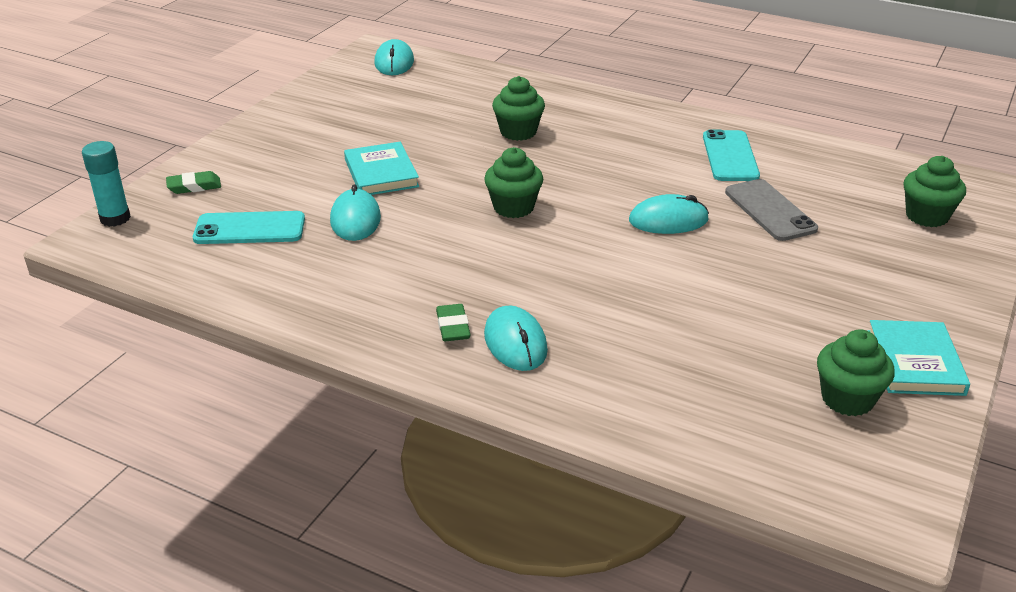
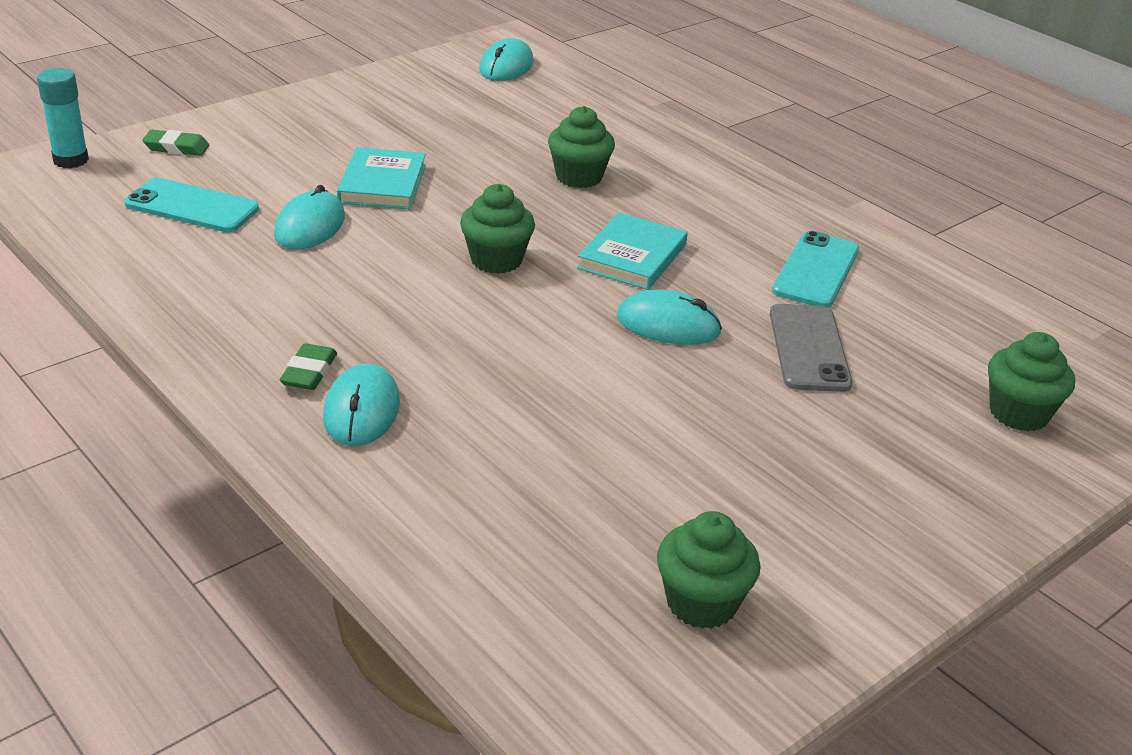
camera: 20 degrees right, 0 degrees up
turquoise book [867,320,970,396] -> turquoise book moved to [577,212,688,290]

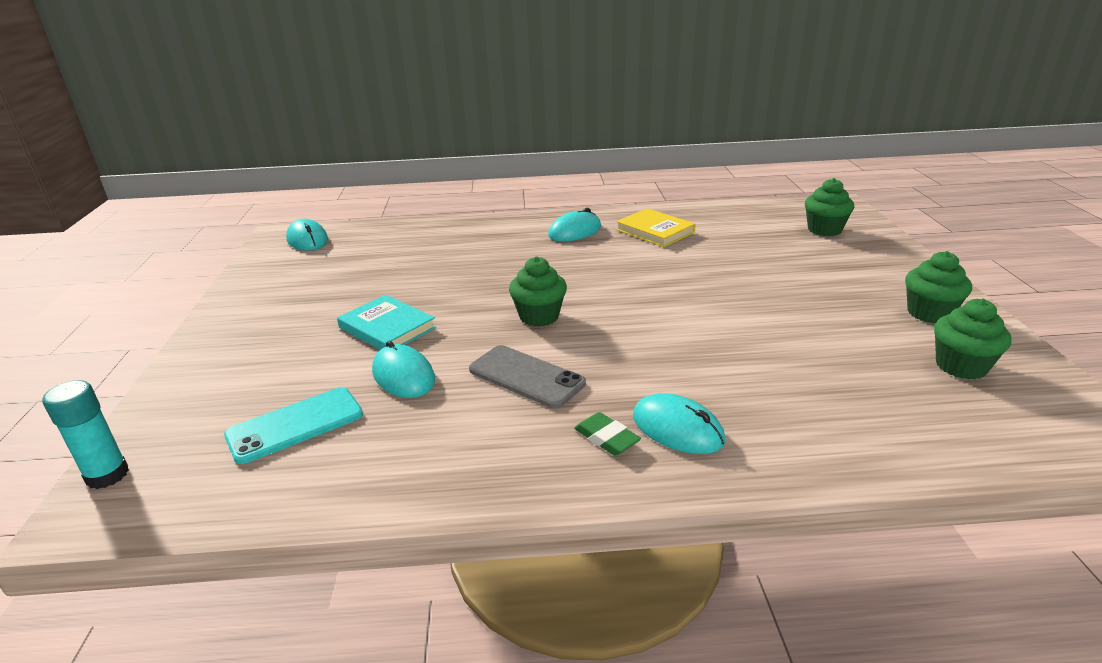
camera: 50 degrees left, 5 degrees down
green eraser [142,130,209,156] -> none
green cupcake [548,106,615,188] -> green cupcake moved to [905,251,972,323]
turquoise book [577,212,688,290] -> none
turquoise mouse [617,289,722,345] -> turquoise mouse moved to [548,208,601,241]
grey phone [770,304,852,392] -> grey phone moved to [469,345,586,408]
turquoise phone [772,231,859,307] -> yellow book [616,208,696,247]

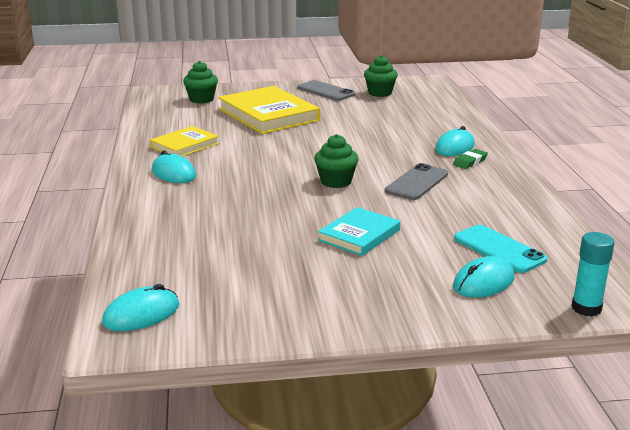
camera: 95 degrees left, 5 degrees down
turquoise mouse [372,341,435,398] -> turquoise mouse moved to [453,256,514,298]
green cupcake [905,251,972,323] -> grey phone [297,80,355,101]
none -> yellow book [218,86,320,134]

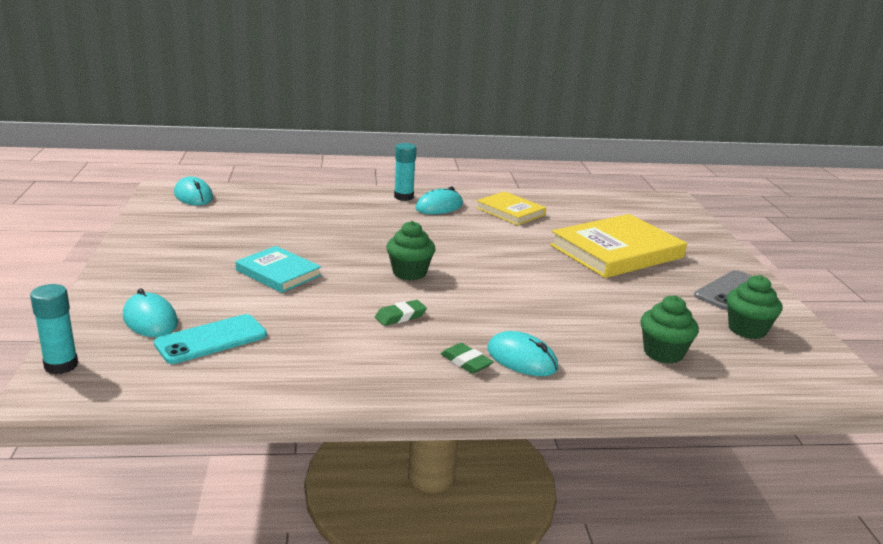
camera: 90 degrees right, 0 degrees up
green cupcake [183,61,218,104] -> green cupcake moved to [641,295,699,364]
grey phone [385,163,448,200] -> green eraser [375,300,427,326]
none -> turquoise glue stick [394,143,416,201]

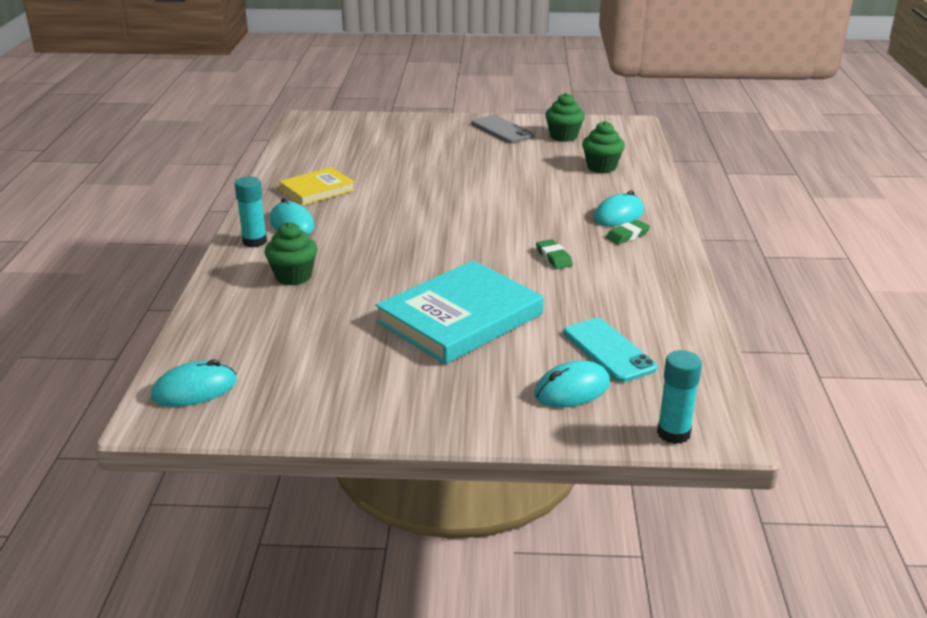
camera: 80 degrees left, 5 degrees up
turquoise book [235,246,321,293] -> turquoise book [375,261,544,364], size x1.75
green cupcake [386,221,435,281] -> green cupcake moved to [265,222,318,285]
yellow book [550,214,687,278] -> none

